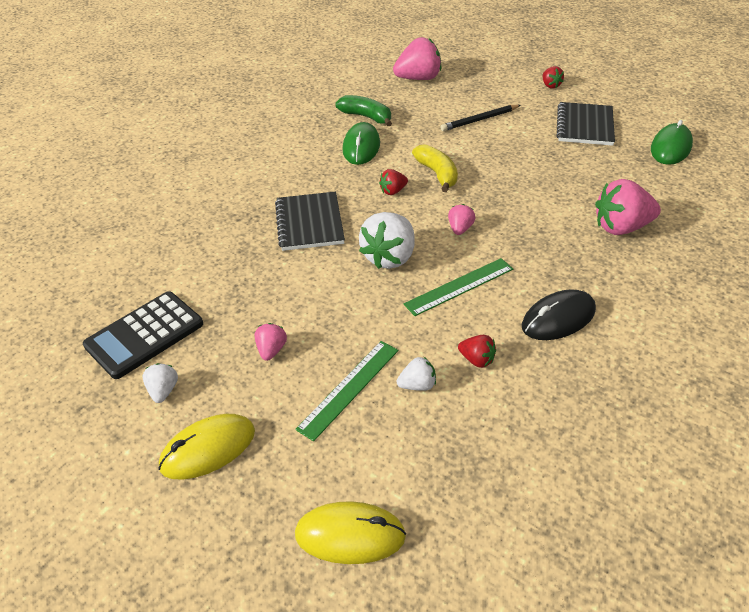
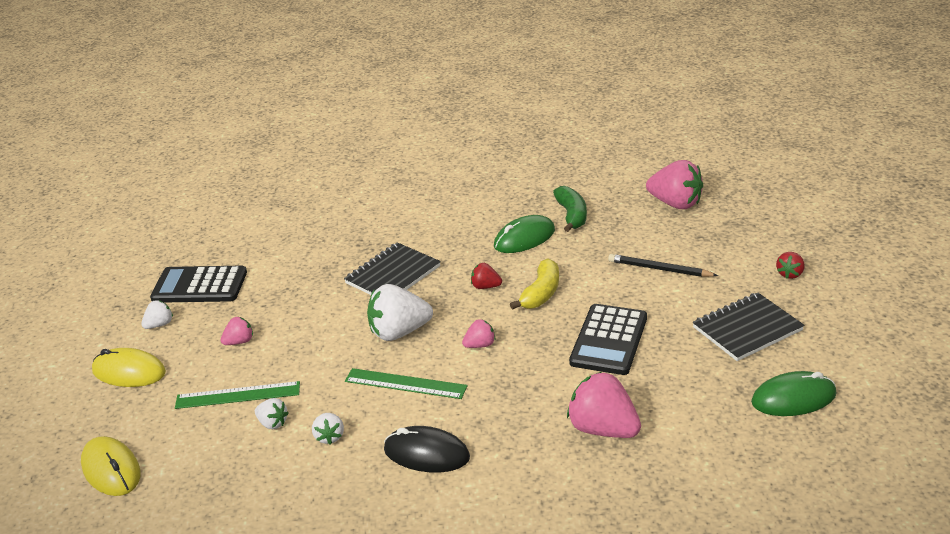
camera: 50 degrees right, 10 degrees down
red strawberry [458,335,496,368] -> white strawberry [312,413,344,445]
none -> black calculator [569,304,647,375]

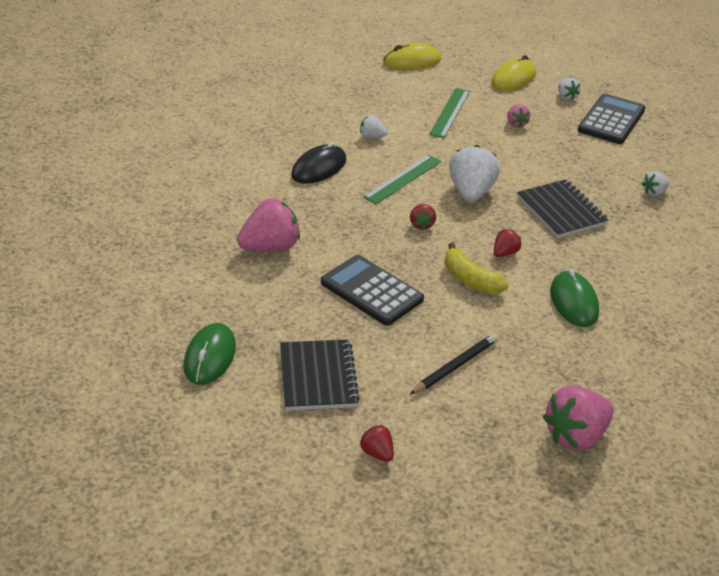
camera: 110 degrees right, 5 degrees up
white strawberry [255,398,289,429] -> white strawberry moved to [642,171,669,196]
pink strawberry [462,319,495,348] -> red strawberry [410,204,436,230]
green banana [553,186,587,232] -> none

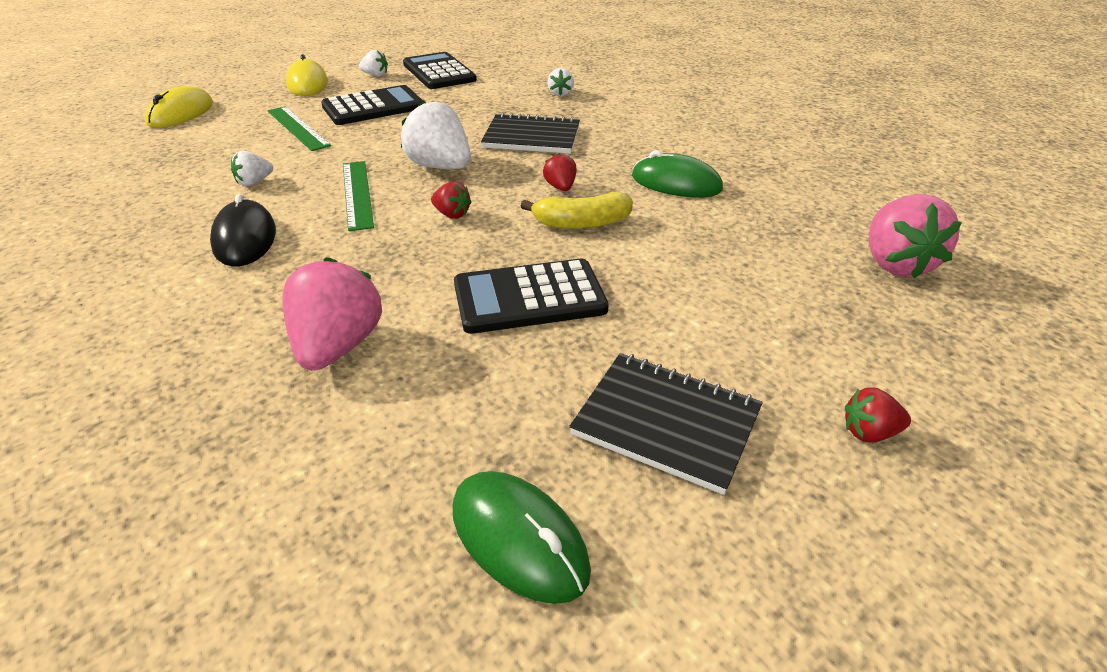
camera: 55 degrees left, 0 degrees up
black pencil [410,334,498,394] -> none
pink strawberry [507,104,530,127] -> black calculator [321,85,423,125]

